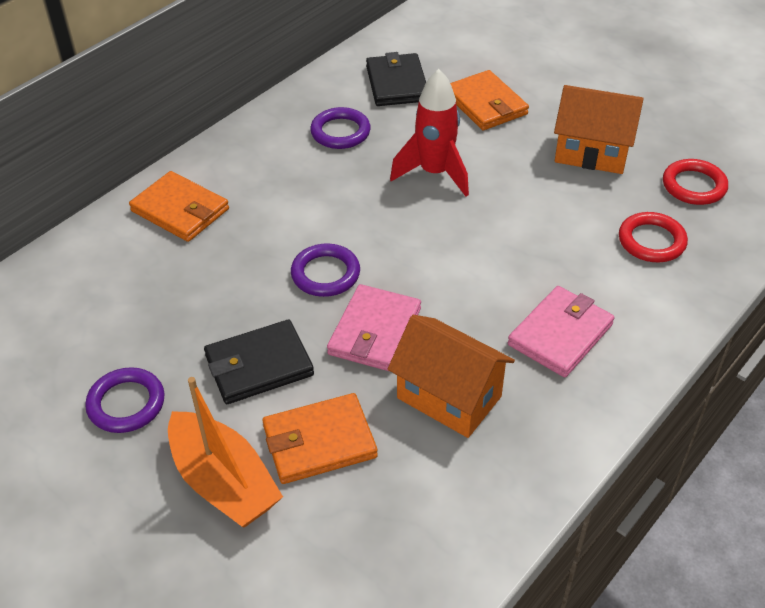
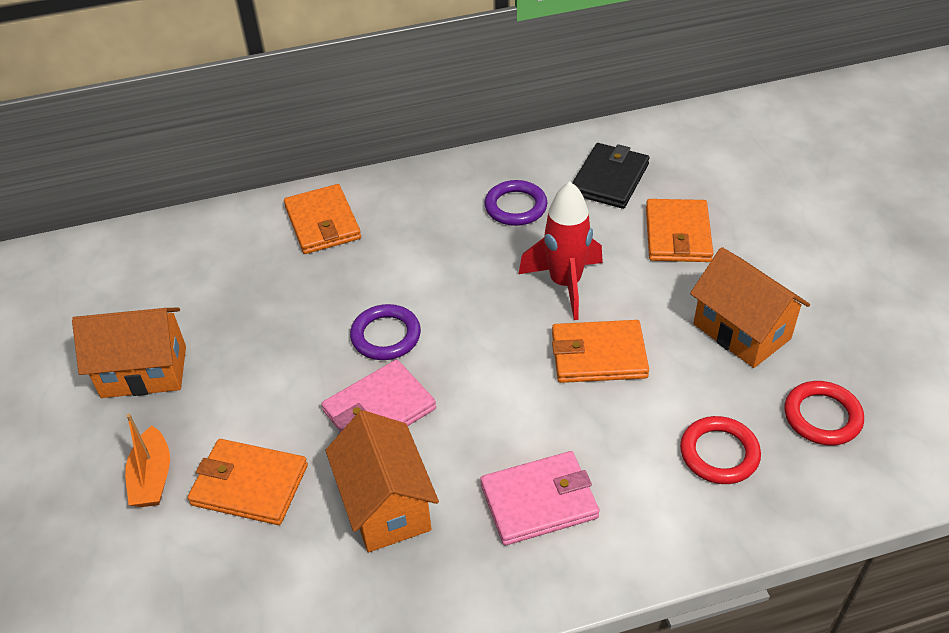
camera: 35 degrees right, 0 degrees up
purple ring [85,367,165,433] -> orange house [72,308,186,398]
orange boat [168,377,283,528] -> orange boat [125,414,170,507], size x0.63
black wallet [204,319,314,404] -> none
none -> orange wallet [552,320,649,383]

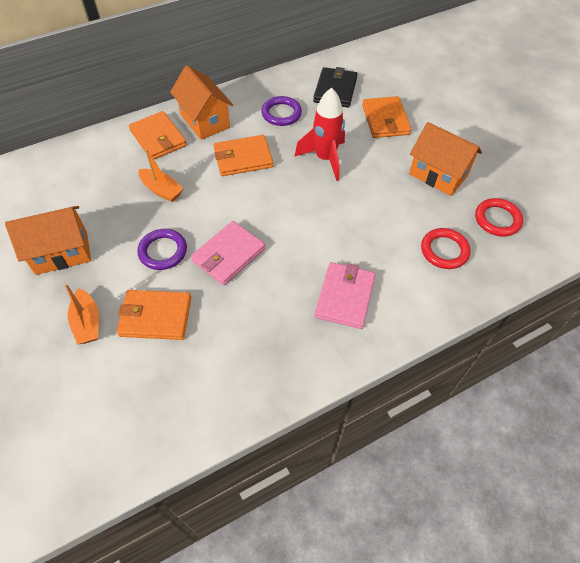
camera: 15 degrees left, 10 degrees up
orange house [325,410,439,552] -> orange house moved to [170,65,233,140]
purple ring [350,304,421,360] -> purple ring moved to [137,229,187,270]
pink wallet [480,451,600,545] -> pink wallet turned 45 degrees counterclockwise [315,262,375,329]
orange wallet [552,320,649,383] -> orange wallet moved to [214,135,273,176]
none -> orange boat [139,149,183,202]

